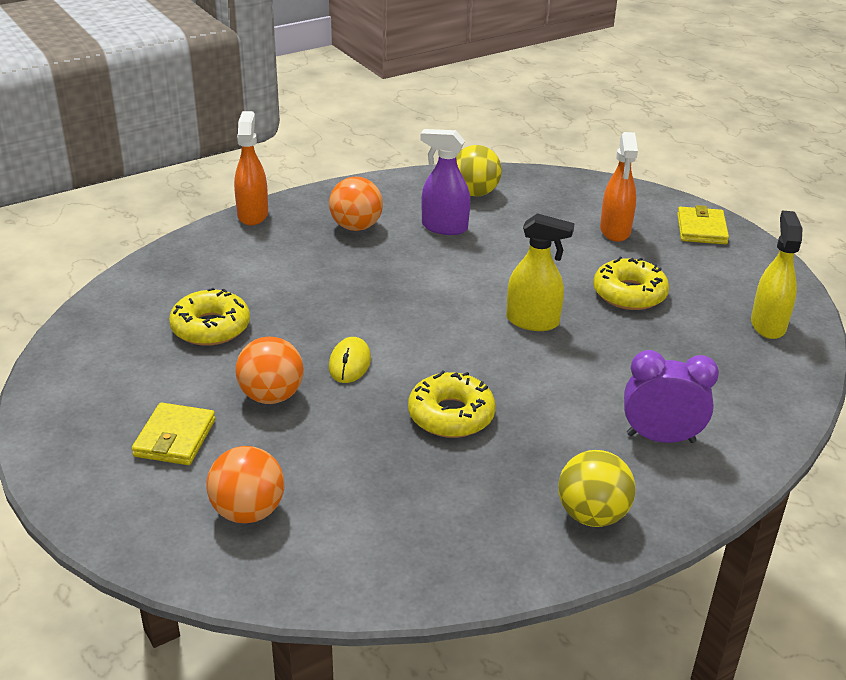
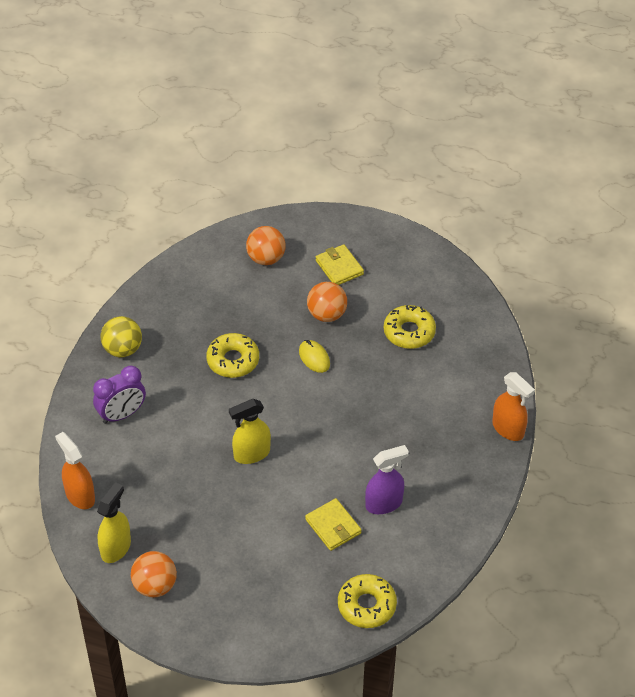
camera: 140 degrees right, 15 degrees up
orange ball [329,177,383,231] -> orange ball moved to [131,551,177,597]
yellow ball [456,145,502,197] -> none
yellow donut [593,257,669,310] -> yellow donut moved to [338,574,397,628]
orange spray bottle [600,132,638,242] -> orange spray bottle moved to [55,432,95,509]
yellow wallet [677,205,729,244] -> yellow wallet moved to [305,498,361,551]
yellow spray bottle [751,211,803,339] -> yellow spray bottle turned 120 degrees counterclockwise [97,482,131,563]

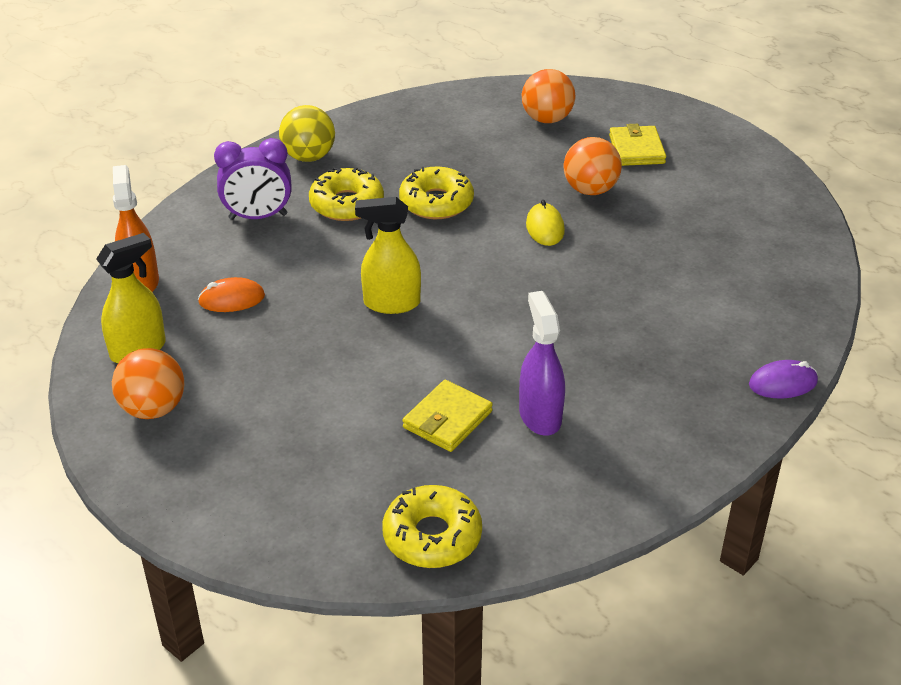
camera: 25 degrees right, 10 degrees down
yellow wallet [305,498,361,551] -> yellow wallet turned 45 degrees clockwise [403,380,493,452]
purple spray bottle [365,445,409,514] -> purple spray bottle turned 105 degrees counterclockwise [519,291,565,436]
yellow donut [384,305,436,349] -> yellow donut moved to [309,167,384,221]
orange spray bottle [492,372,535,441] -> purple mouse [749,360,818,398]
none -> orange mouse [198,277,265,312]

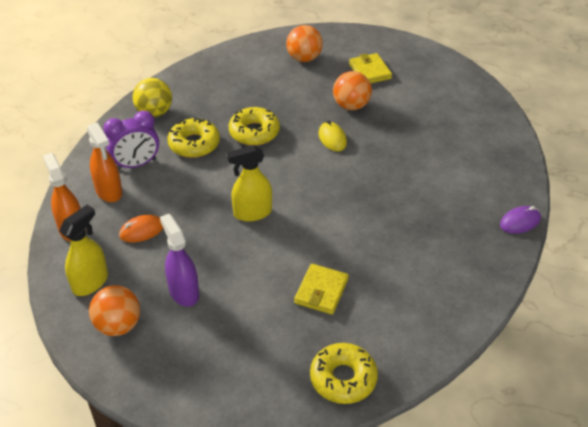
camera: 15 degrees left, 5 degrees up
purple spray bottle [519,291,565,436] -> purple spray bottle moved to [160,214,199,307]
none -> orange spray bottle [87,122,122,202]

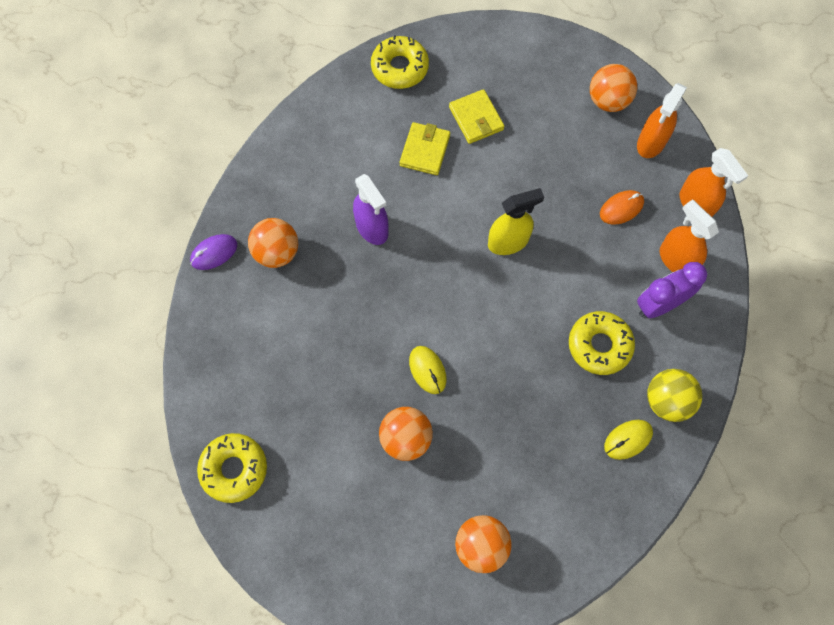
camera: 175 degrees right, 25 degrees up
yellow spray bottle [59,205,108,296] -> orange spray bottle [637,83,687,158]
purple spray bottle [160,214,199,307] -> purple spray bottle moved to [353,174,388,245]
yellow donut [229,107,280,146] -> yellow donut moved to [197,433,267,503]
yellow wallet [349,53,392,83] -> yellow wallet moved to [449,89,504,144]
none -> orange ball [248,218,298,268]
none -> yellow mouse [604,420,653,460]

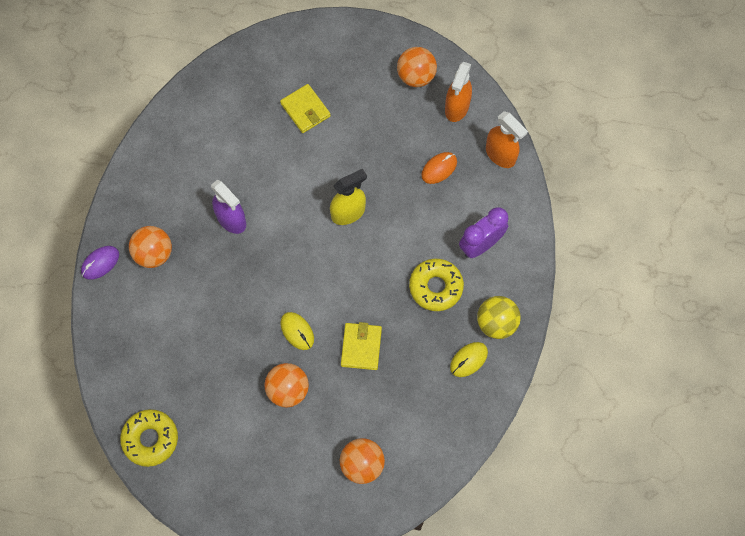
camera: 10 degrees left, 0 degrees up
yellow donut [371,35,429,89] -> none
yellow wallet [400,122,450,175] -> yellow wallet moved to [341,322,382,370]
orange spray bottle [660,200,719,272] -> none

